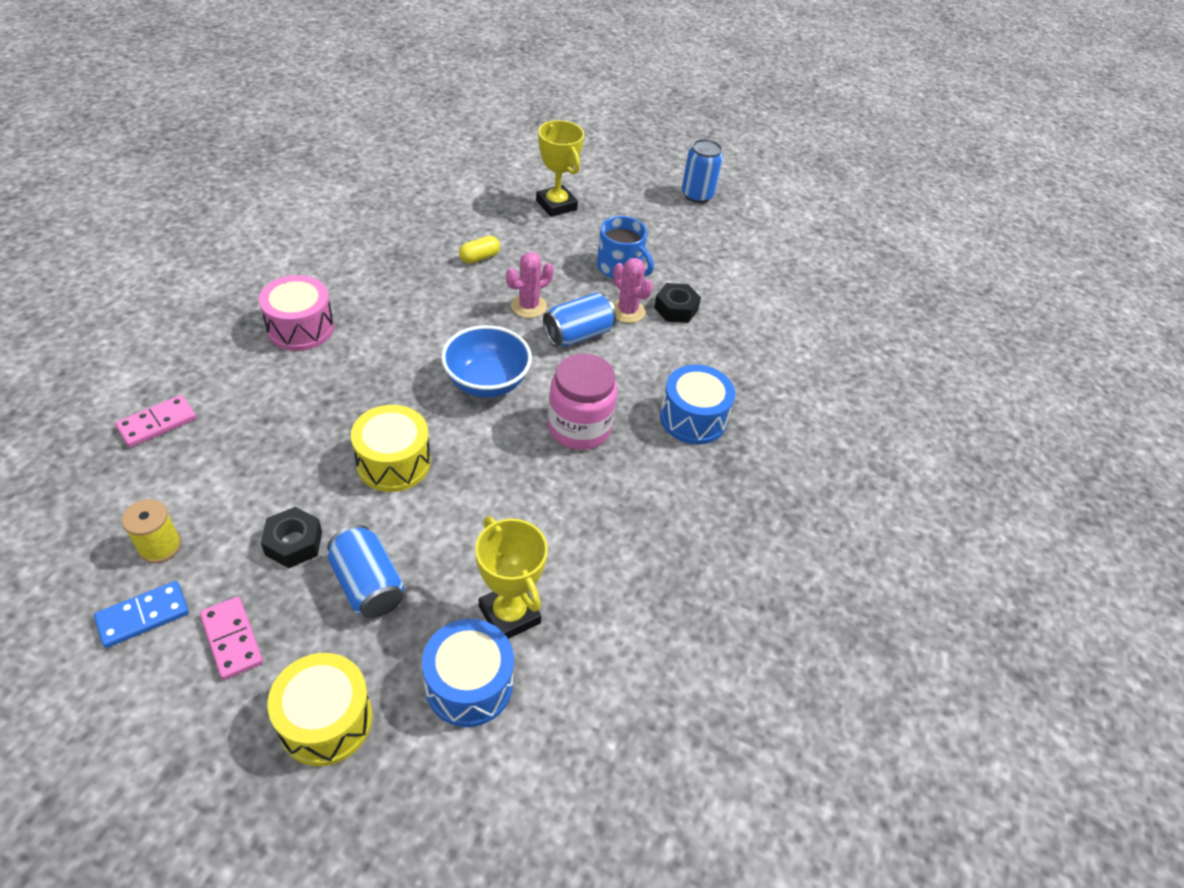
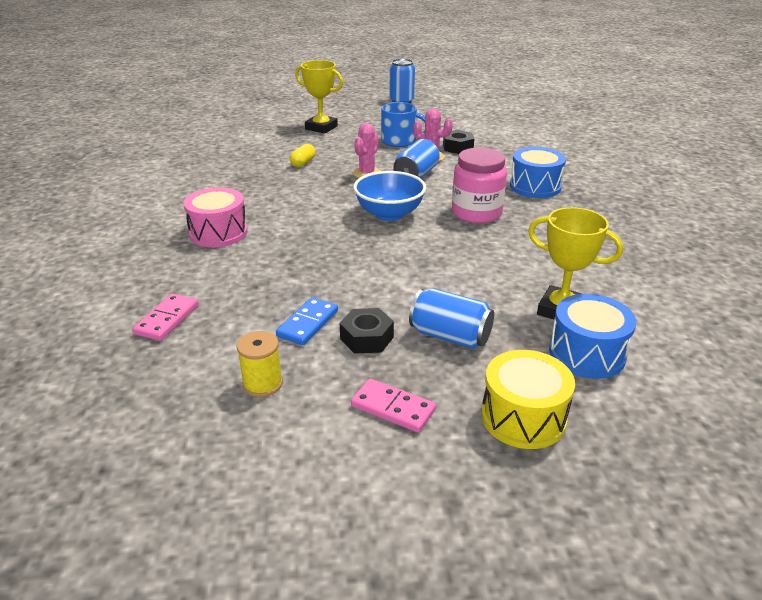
camera: 25 degrees left, 15 degrees down
blue domino [94,581,189,648] -> blue domino moved to [276,297,338,345]
yellow drum [351,405,431,492] -> none

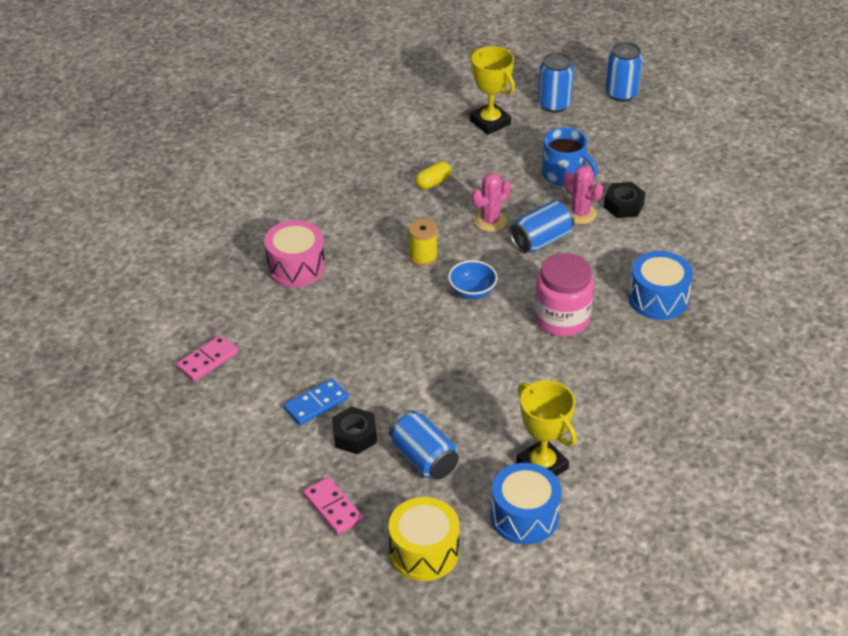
camera: 25 degrees right, 10 degrees up
yellow spool [237,331,283,397] -> yellow spool moved to [408,219,438,266]
blue bowl [353,171,426,221] -> blue bowl [448,260,497,299], size x0.63
none -> blue can [538,52,574,113]

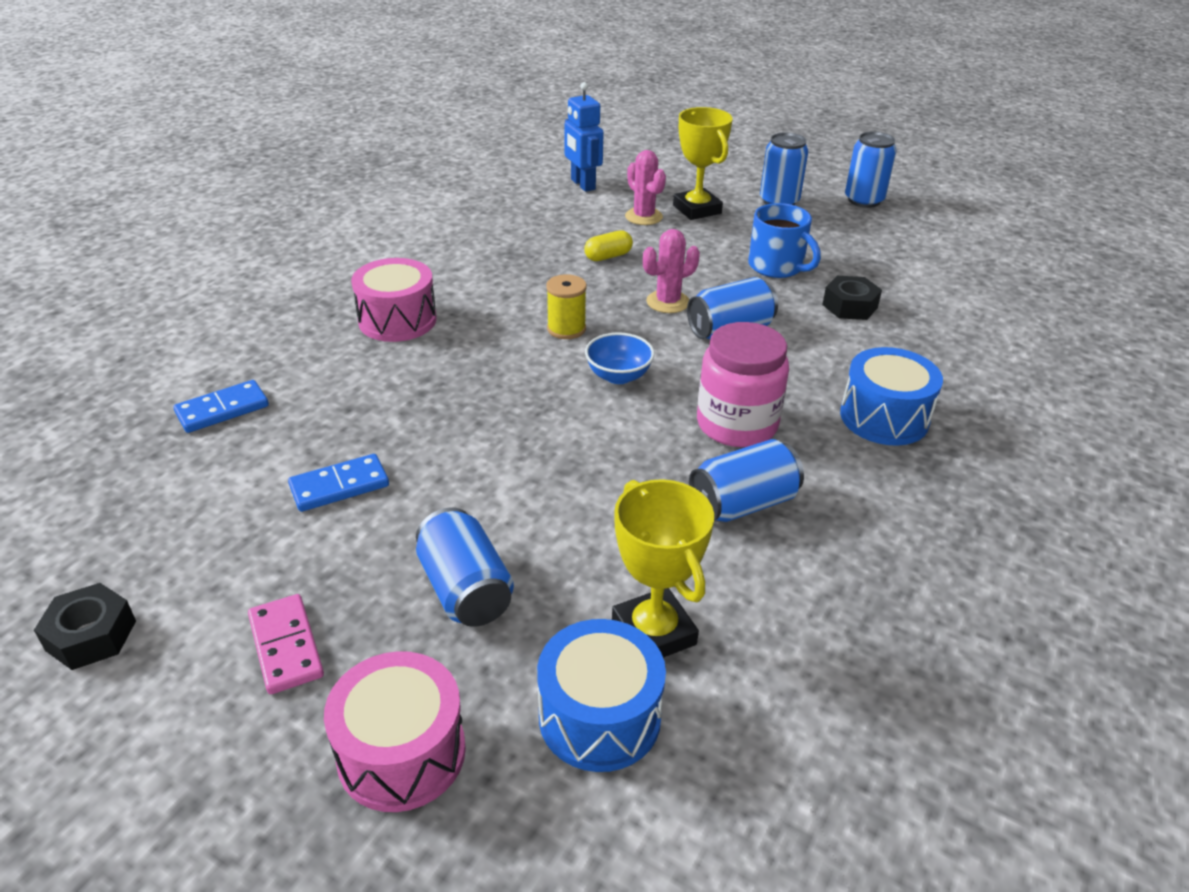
camera: 10 degrees right, 5 degrees down
pink domino [176,335,239,382] -> blue domino [174,380,269,433]
black nut [332,406,377,455] -> black nut moved to [34,583,136,670]
yellow drum [389,497,460,581] -> pink drum [324,651,466,812]
pink cactus [564,165,603,224] -> pink cactus moved to [625,150,666,225]
none -> blue robot [565,82,604,192]
none -> blue can [689,439,804,522]

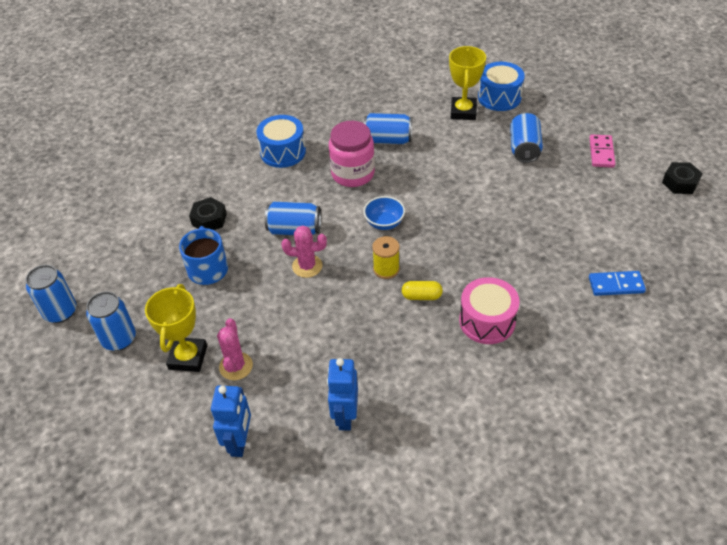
camera: 145 degrees left, 10 degrees up
blue domino [288,454,389,512] -> none
pink drum [324,651,466,812] -> none
yellow capsule [584,230,633,261] -> yellow capsule moved to [402,281,443,300]
none -> blue robot [327,358,358,430]

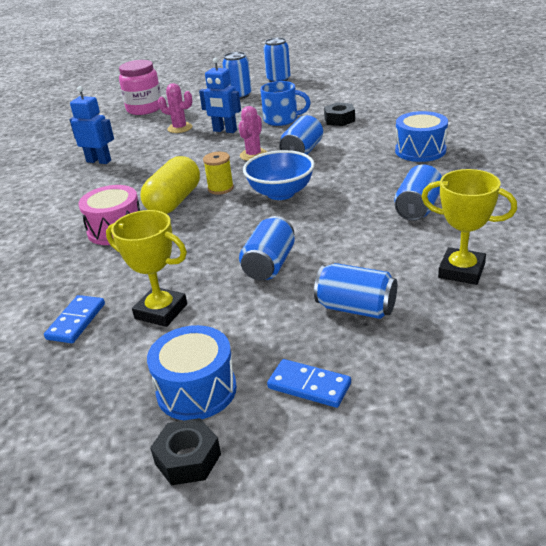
camera: 110 degrees right, 15 degrees down
yellow trophy [145,284,207,372] -> yellow trophy moved to [106,210,187,327]
blue robot [211,386,251,457] -> blue robot moved to [199,58,241,133]
pink jar [329,121,375,187] -> pink jar moved to [119,60,161,115]
blue bowl [363,196,405,230] -> blue bowl [243,150,315,200], size x1.58
yellow capsule [402,281,443,300] -> yellow capsule [140,156,200,214], size x2.03
blue drum [478,62,525,111] -> blue drum moved to [147,325,237,420]
pink domino [590,135,615,168] -> blue domino [267,359,351,408]
none -> blue can [239,216,295,280]

